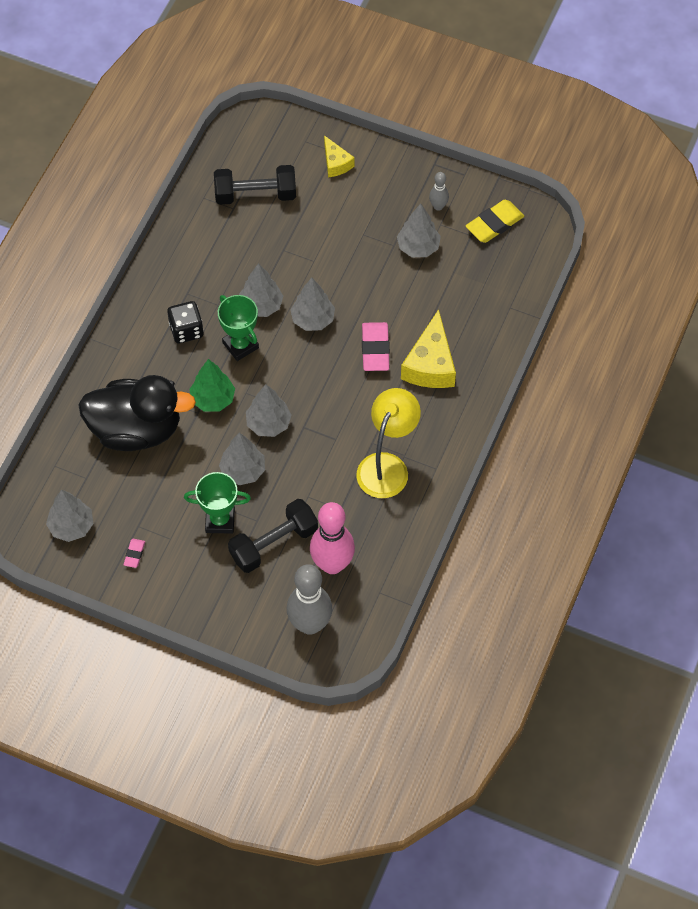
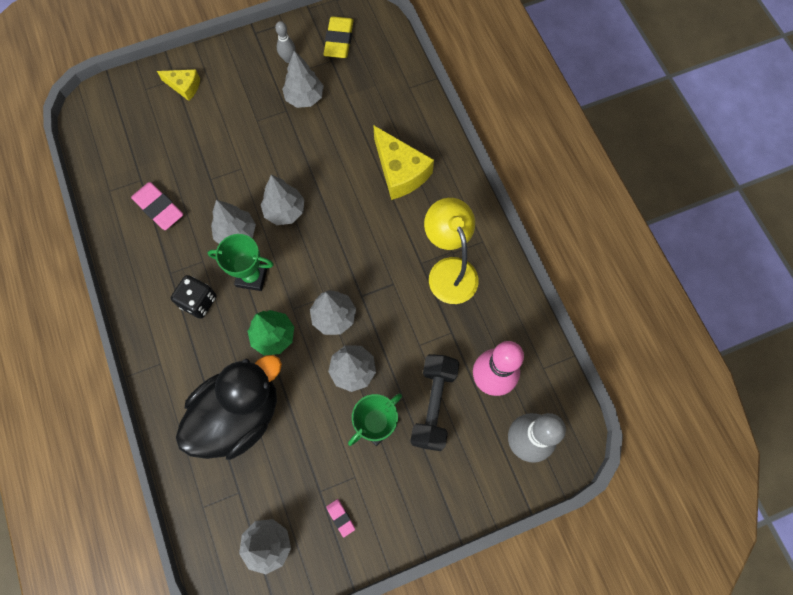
camera: 45 degrees left, 10 degrees up
black dumbbell [214,165,296,205] -> none
pink eraser [362,322,390,371] -> pink eraser moved to [131,182,183,230]

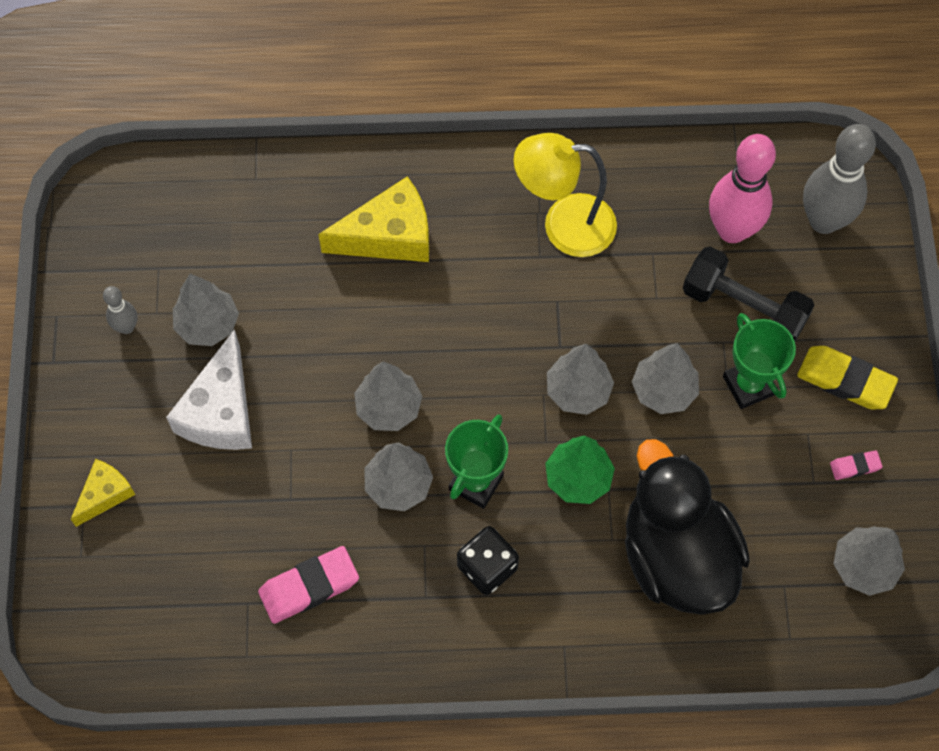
camera: 70 degrees left, 5 degrees down
yellow eraser [324,16,354,58] -> yellow eraser moved to [797,346,898,410]
none -> white cheese [166,329,252,450]

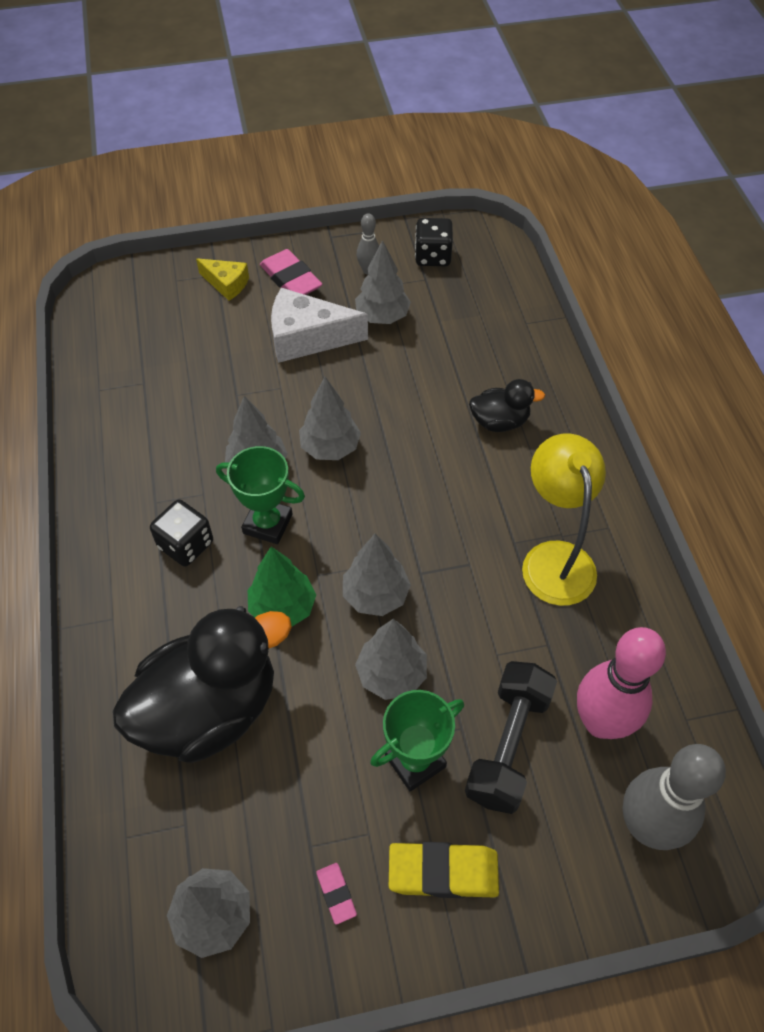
camera: 80 degrees right, 10 degrees down
pink eraser [258,546,359,624] -> pink eraser moved to [260,249,322,295]
yellow cheese [318,176,429,262] -> black duck [469,379,545,432]
yellow eraser [797,346,898,410] -> yellow eraser turned 75 degrees clockwise [389,842,499,898]
none -> black dice [415,218,453,266]

